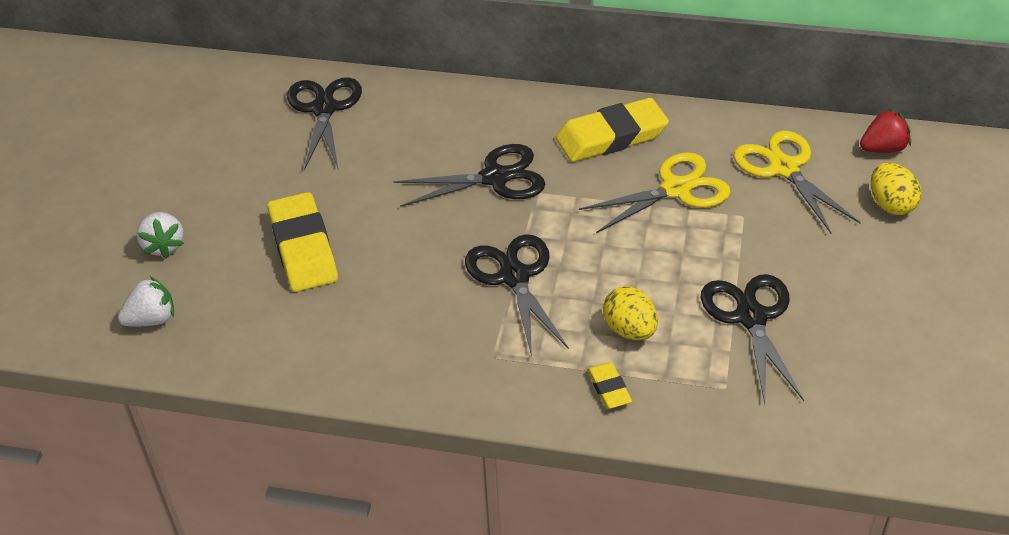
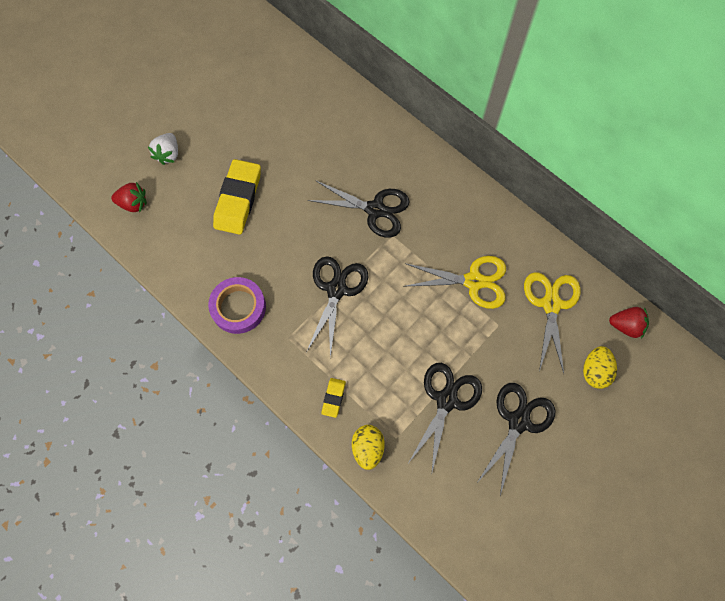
camera: 30 degrees right, 25 degrees up
white strawberry [118,277,174,327] -> red strawberry [111,182,147,212]
black scissors [287,77,362,170] -> black scissors moved to [476,383,555,496]
yellow eraser [556,98,669,162] -> none
yellow egg [603,286,658,340] -> yellow egg moved to [352,425,385,470]
none -> purple tape [208,277,266,334]

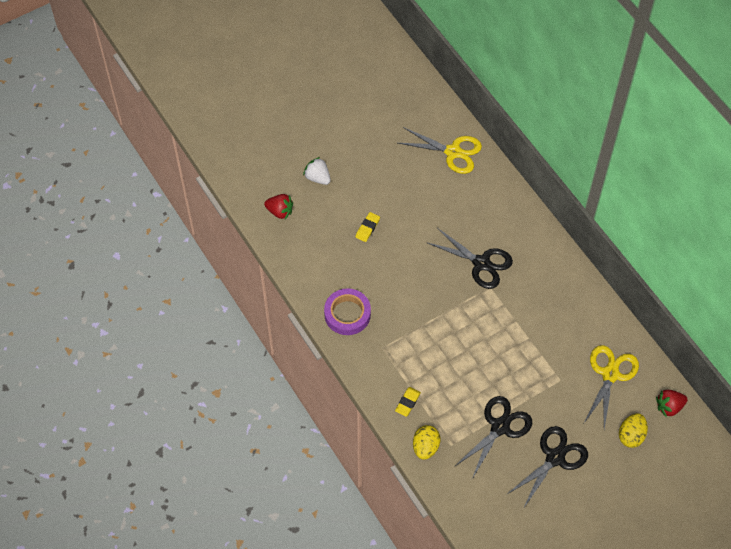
camera: 15 degrees right, 10 degrees down
white strawberry [148,133,178,165] -> white strawberry turned 105 degrees clockwise [303,157,331,185]
yellow eraser [213,159,261,235] -> yellow eraser [356,212,380,242], size x0.48
black scissors [307,256,369,358] -> none
yellow scissors [405,256,506,309] -> yellow scissors moved to [398,127,482,174]
red strawberry [609,307,649,338] -> red strawberry turned 135 degrees clockwise [656,390,688,418]

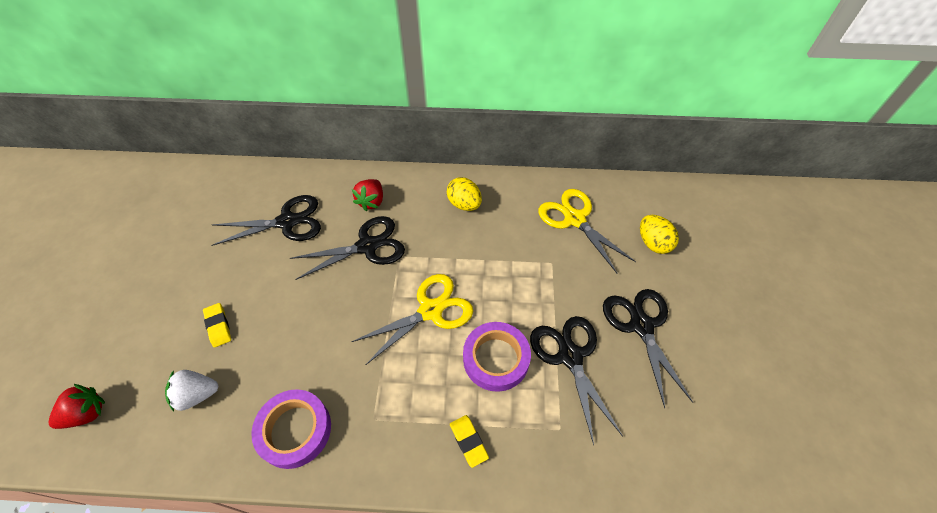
camera: 55 degrees left, 5 degrees down
white strawberry [303,157,331,185] -> white strawberry moved to [165,370,218,411]
yellow scissors [398,127,482,174] -> yellow scissors moved to [351,274,473,365]
yellow egg [413,425,440,460] -> yellow egg moved to [447,177,482,211]
red strawberry [656,390,688,418] -> red strawberry moved to [352,179,383,211]
none -> black scissors [212,195,321,246]
none -> purple tape [463,322,531,392]

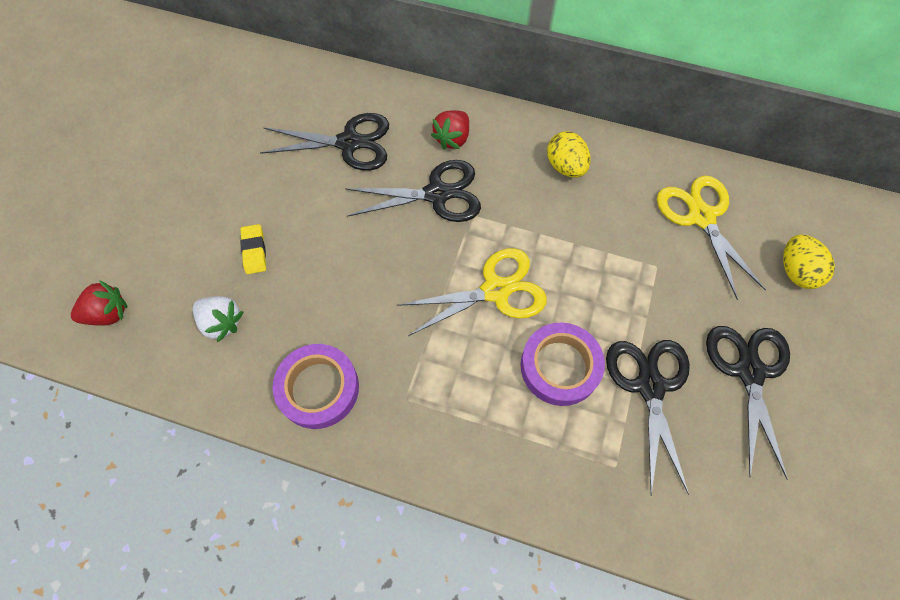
camera: 15 degrees right, 10 degrees up
white strawberry [165,370,218,411] -> white strawberry turned 150 degrees counterclockwise [193,296,243,342]
yellow eraser [450,415,489,468] -> none

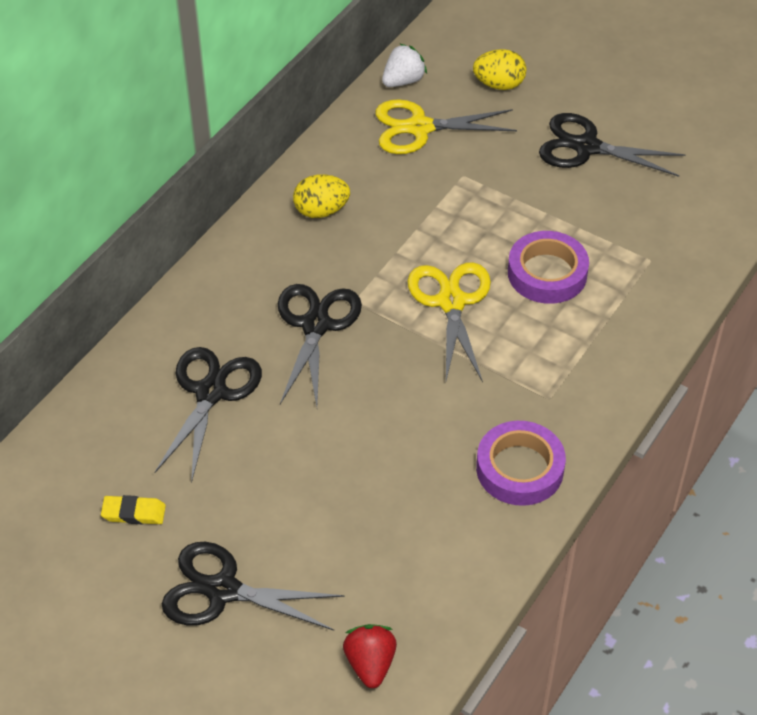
camera: 75 degrees left, 15 degrees down
white strawberry [193,296,243,342] -> white strawberry moved to [382,43,427,87]
yellow eraser [240,224,266,274] -> yellow eraser moved to [101,495,166,524]
red strawberry [431,110,469,150] -> none
black scissors [606,340,690,496] -> black scissors moved to [162,542,345,631]

